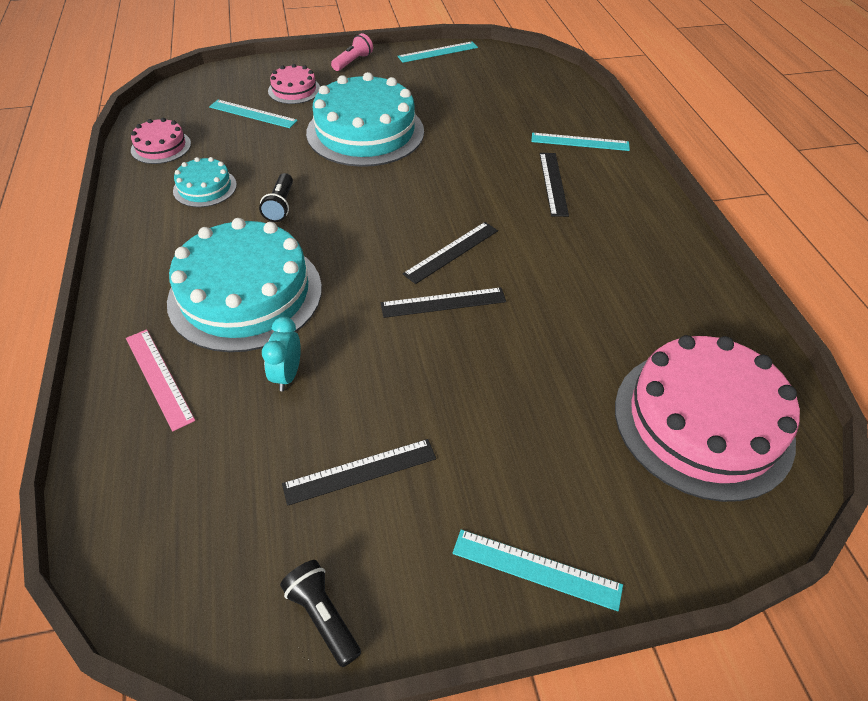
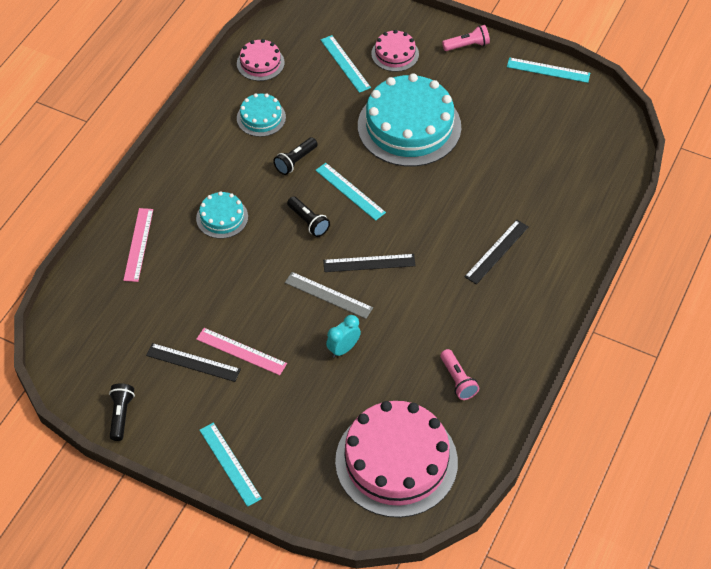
camera: 40 degrees right, 5 degrees up
turquoise cake [167,218,322,352] -> turquoise cake [196,191,248,239], size x0.48
turquoise clock [262,317,301,391] -> turquoise clock moved to [326,315,361,358]
black ruler [381,287,506,318] -> grey ruler [285,272,373,319]
turquoise ruler [531,133,630,151] -> turquoise ruler moved to [315,163,386,221]
none -> pink ruler [196,328,287,375]
none -> black flashlight [287,196,330,237]
none -> pink flashlight [440,349,479,400]

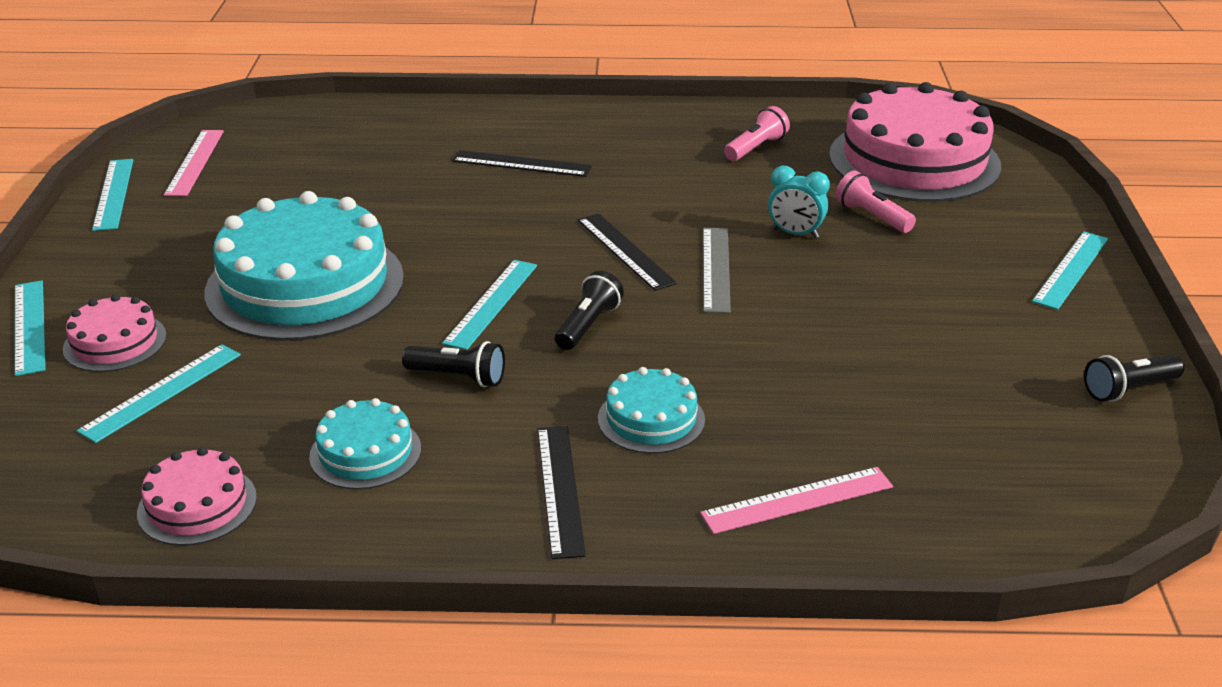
camera: 115 degrees left, 20 degrees down
black ruler [146,343,241,382] -> black ruler moved to [537,426,586,559]
pink ruler [196,328,287,375] -> pink ruler moved to [164,130,224,196]
pink flashlight [442,25,490,51] -> pink flashlight moved to [835,170,916,233]
none -> turquoise ruler [15,280,46,376]

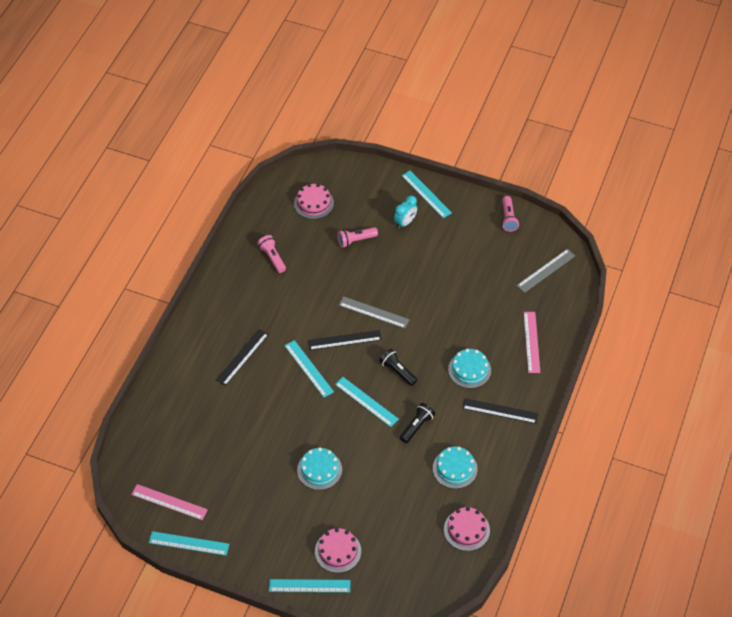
camera: 70 degrees left, 20 degrees up
turquoise ruler [77,344,241,443] -> turquoise ruler moved to [284,340,334,397]
turquoise cake [204,191,404,341] -> turquoise cake [297,447,342,490], size x0.48
turquoise clock [768,166,830,238] -> turquoise clock moved to [394,196,418,229]
pink cake [829,82,1001,202] -> pink cake [294,184,334,219], size x0.48
black flashlight [1084,355,1184,402] -> pink flashlight [502,196,519,232]
none -> grey ruler [517,249,575,293]

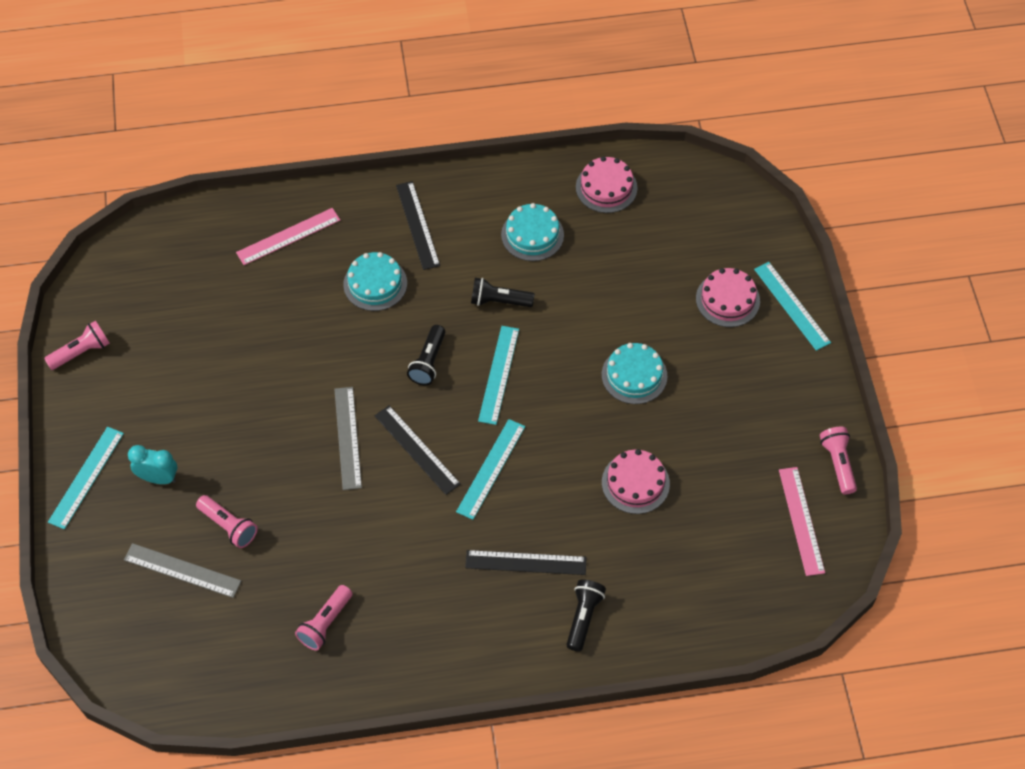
camera: 120 degrees left, 5 degrees up
turquoise ruler [149,531,229,556] -> pink flashlight [820,426,857,495]
pink cake [294,184,334,219] -> pink cake moved to [602,449,670,514]
grey ruler [517,249,575,293] -> grey ruler moved to [124,543,241,598]
none -> black flashlight [566,579,606,652]

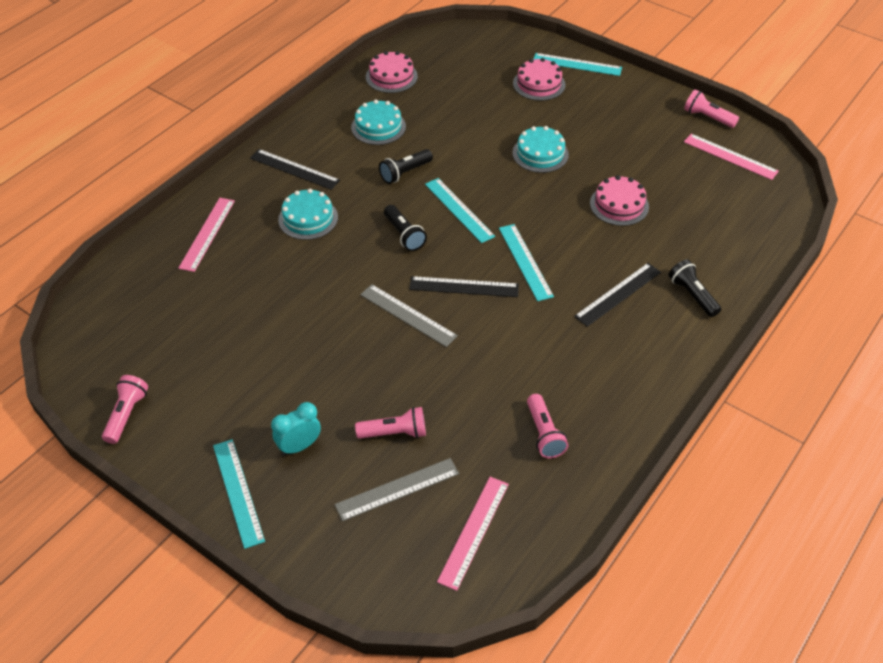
camera: 45 degrees left, 10 degrees down
none -> pink ruler [437,477,509,591]

